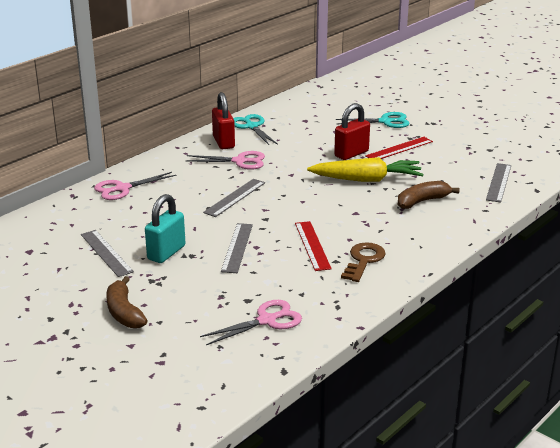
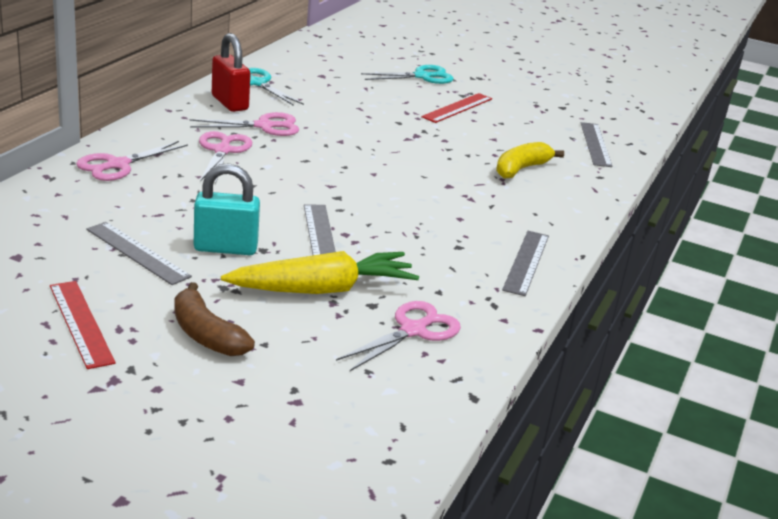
camera: 20 degrees left, 0 degrees up
turquoise padlock [145,194,185,263] -> turquoise padlock turned 75 degrees clockwise [194,163,260,255]
grey ruler [203,179,265,217] -> grey ruler moved to [502,231,549,296]
red ruler [295,221,332,271] -> red ruler moved to [50,281,116,369]
yellow carrot [307,157,423,182] -> yellow carrot moved to [221,251,419,294]
red padlock [334,103,370,160] -> none
brown key [341,243,386,282] -> none
brown banana [398,181,460,209] -> yellow banana [496,142,564,179]
none -> pink scissors [199,131,252,184]

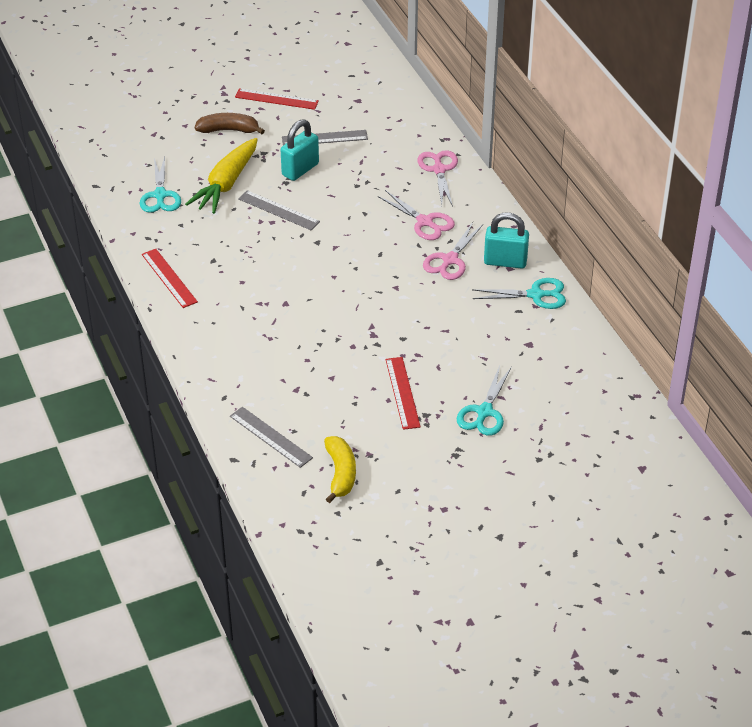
camera: 135 degrees right, 15 degrees up
red padlock [212,33,251,112] -> turquoise padlock [484,212,529,269]
pink scissors [336,301,461,371] -> turquoise scissors [140,156,181,213]
yellow banana [496,142,564,179] -> yellow banana moved to [324,436,356,503]
grey ruler [502,231,549,296] -> red ruler [142,249,198,308]

